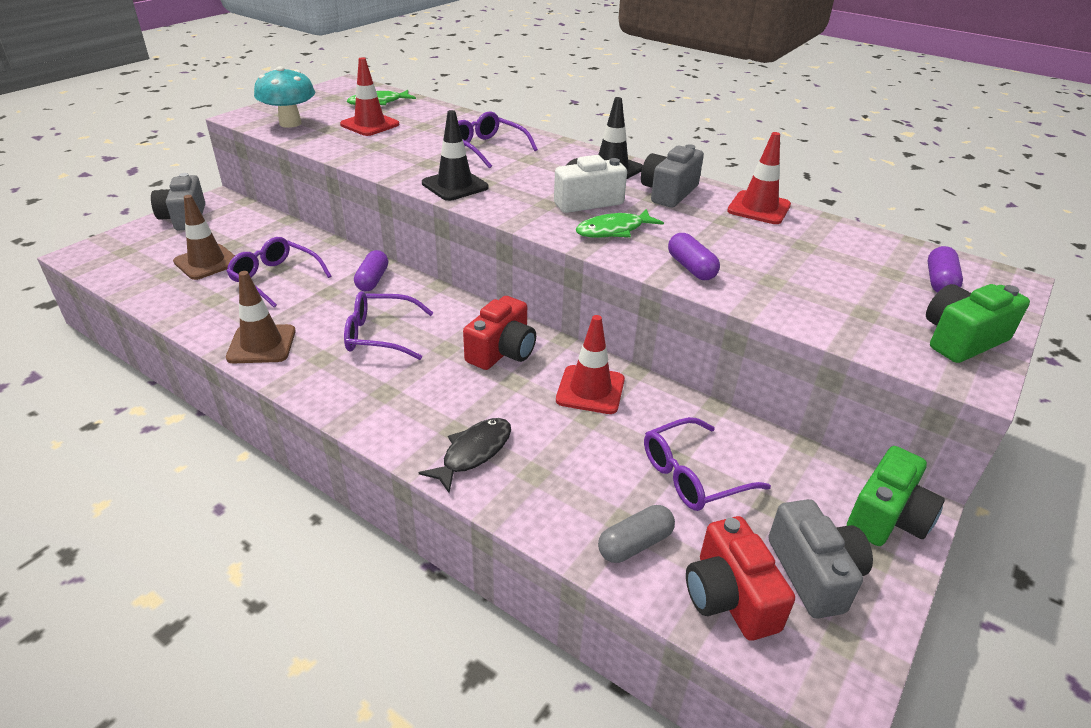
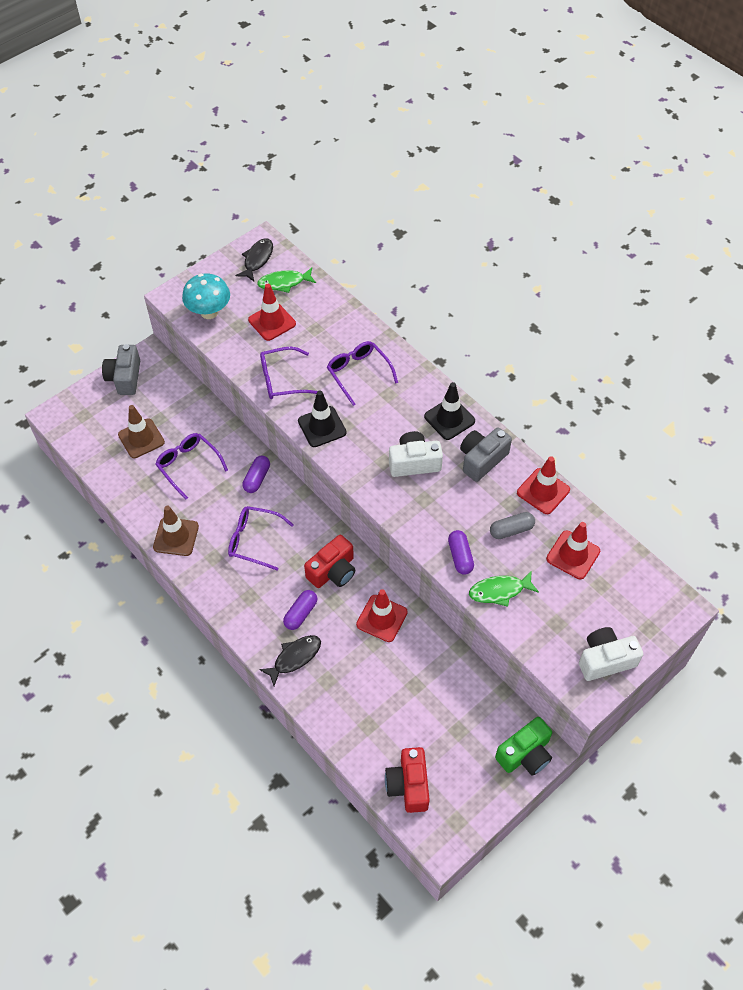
camera: 15 degrees right, 20 degrees up
green fish [576,209,664,238] -> green fish moved to [469,570,539,607]
grey capsule [598,505,675,563] -> grey capsule moved to [490,512,535,539]
purple glasses [644,417,771,511] -> purple glasses moved to [260,347,317,399]
grey camera [768,499,873,618] -> none
green camera [926,284,1030,363] -> white camera [579,627,644,681]
purple capsule [928,246,963,293] -> purple capsule moved to [283,590,317,630]
none -> black fish [235,238,273,281]
none -> red traffic cone [546,522,600,579]

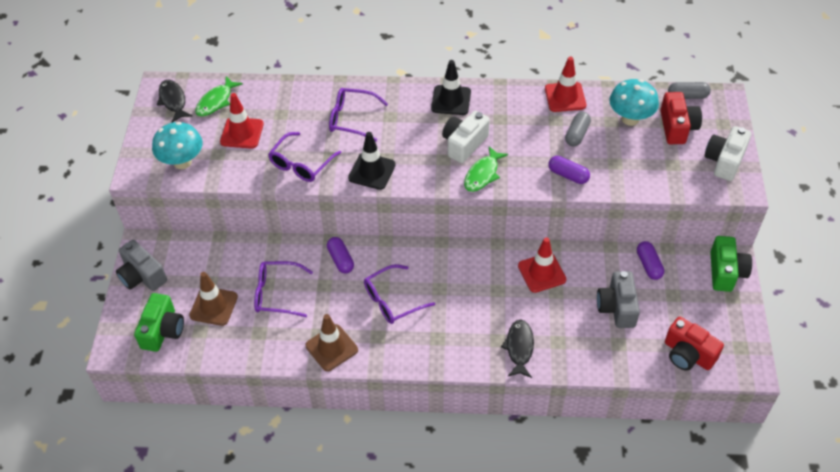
camera: 45 degrees left, 5 degrees down
purple capsule [283,590,317,630] -> purple capsule moved to [637,241,664,280]
red camera [304,535,355,588] -> red camera moved to [660,92,702,144]
grey camera [460,427,512,482] -> grey camera moved to [597,271,640,328]
green fish [469,570,539,607] -> green fish moved to [464,146,508,192]
red traffic cone [546,522,600,579] -> turquoise mushroom [609,79,659,126]
none -> green camera [134,293,184,352]
none -> grey capsule [668,82,711,99]

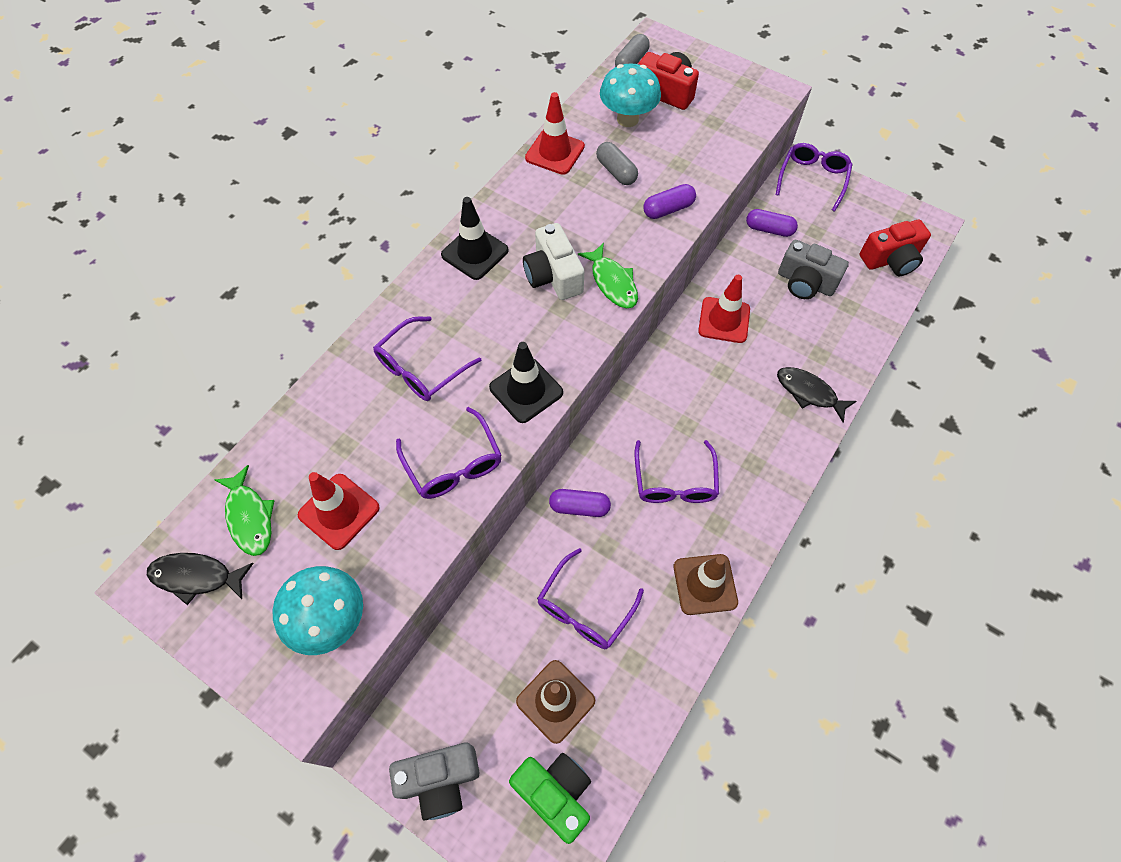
camera: 60 degrees left, 10 degrees up
white camera [704,126,751,181] -> none
green camera [710,236,752,292] -> purple glasses [776,143,853,212]

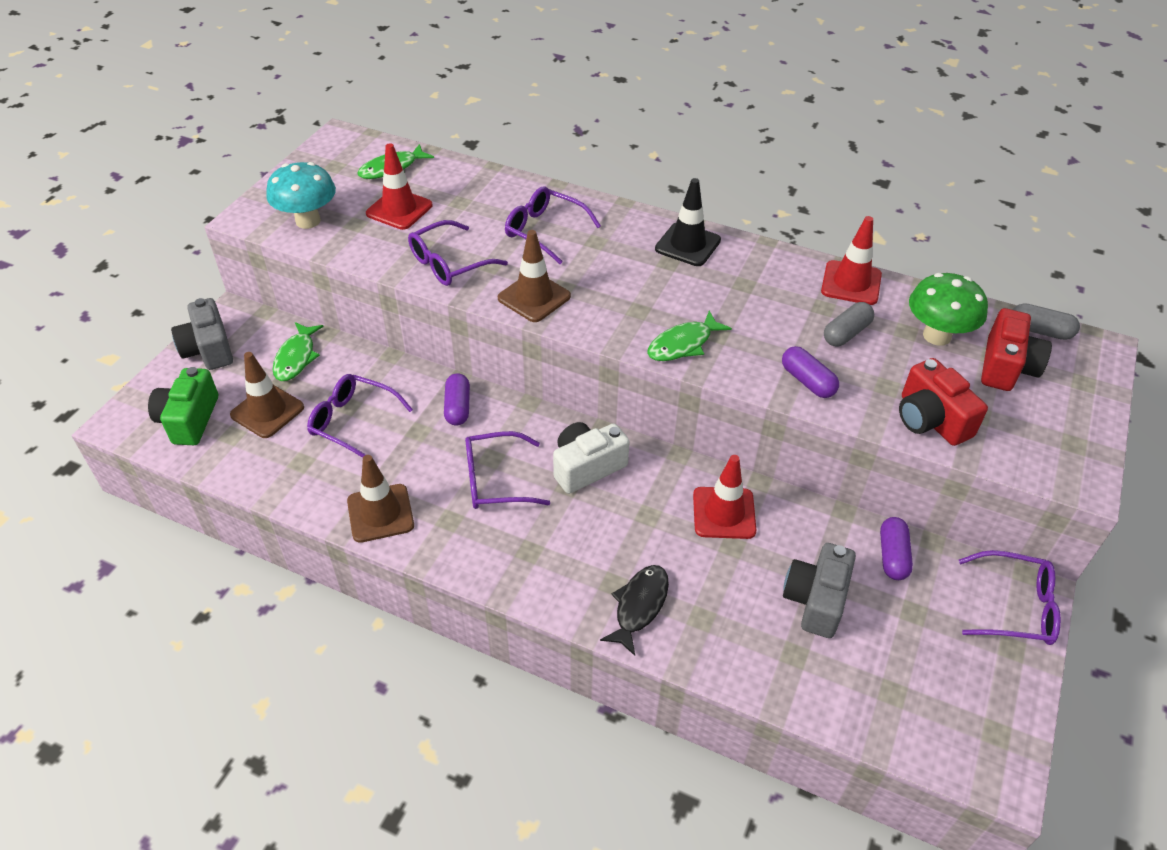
camera: 80 degrees right, 15 degrees down
black fish [147,553,254,605] -> none
black traffic cone [489,342,563,423] -> brown traffic cone [498,230,571,322]
green camera [509,753,591,844] -> green camera turned 150 degrees clockwise [148,367,218,445]
white camera [523,223,585,300] -> white camera moved to [553,422,630,494]
turquoise mushroom [600,63,661,127] -> green mushroom [909,273,988,346]
red camera [860,220,931,276] -> red camera moved to [899,358,988,446]
none -> green fish [272,322,324,381]

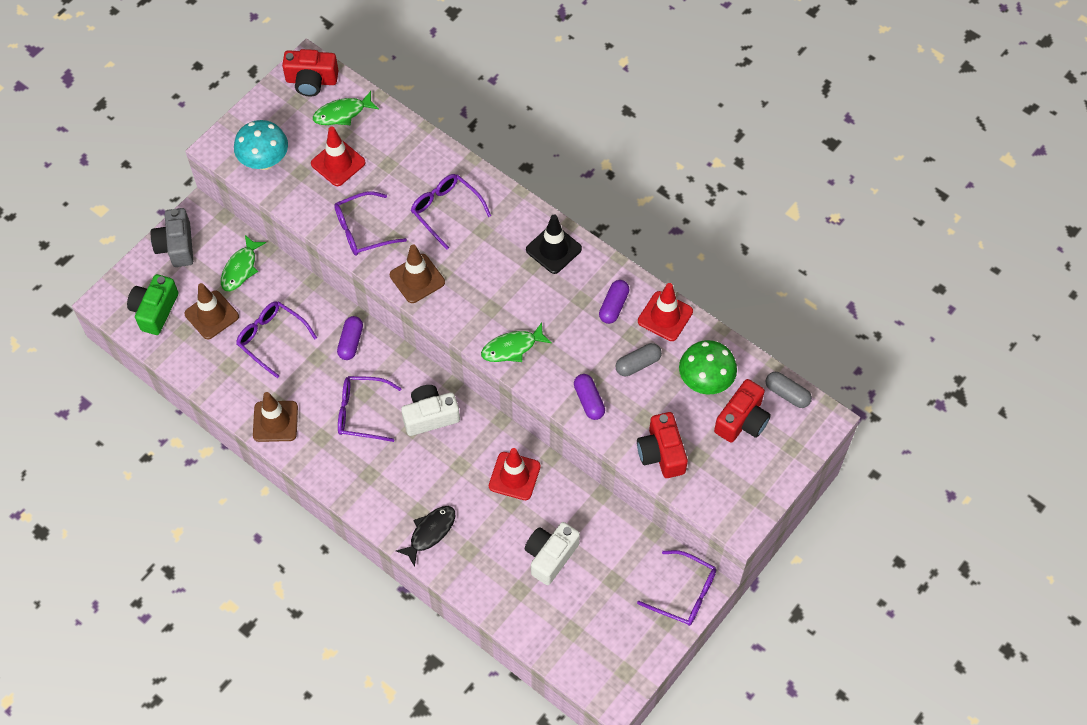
camera: 15 degrees right, 15 degrees up
grey camera [783,543,856,638] -> white camera [525,522,580,585]
purple capsule [880,517,913,580] -> purple capsule moved to [599,280,629,324]
none -> red camera [282,49,339,96]

